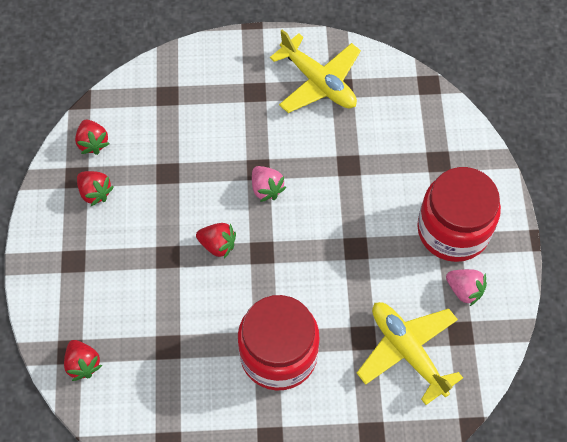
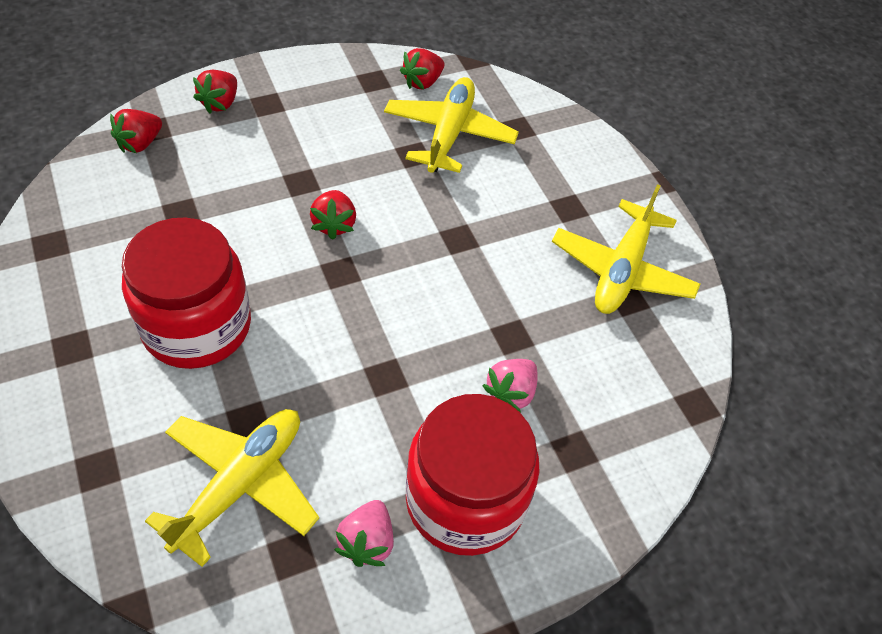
camera: 65 degrees right, 10 degrees down
red strawberry [77,171,114,206] -> red strawberry moved to [193,70,237,114]
pink strawberry [252,166,286,202] -> pink strawberry moved to [483,359,538,413]
none -> yellow plane [384,77,519,173]

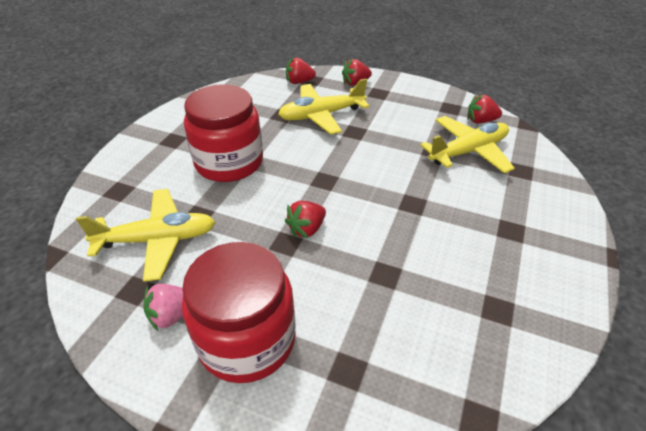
camera: 50 degrees right, 10 degrees down
red strawberry [310,190,356,240] -> red strawberry moved to [285,201,326,238]
pink strawberry [483,359,538,413] -> none
yellow plane [552,184,700,314] -> yellow plane moved to [278,79,369,134]

